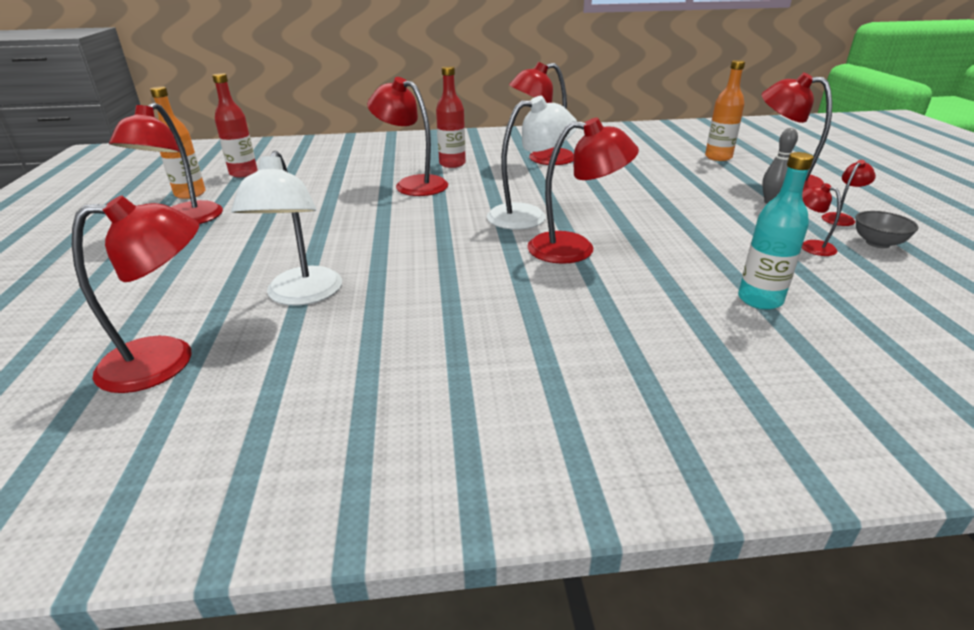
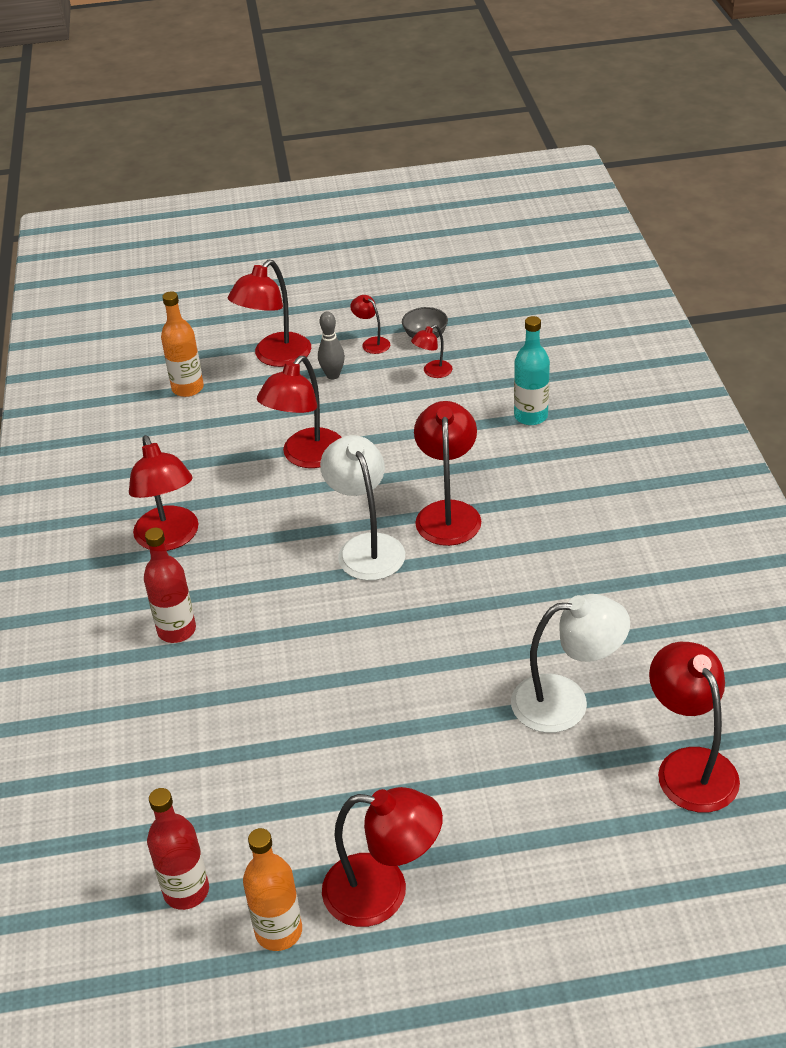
camera: 90 degrees left, 10 degrees up
red lamp [367,77,448,196] -> red lamp moved to [257,356,342,468]

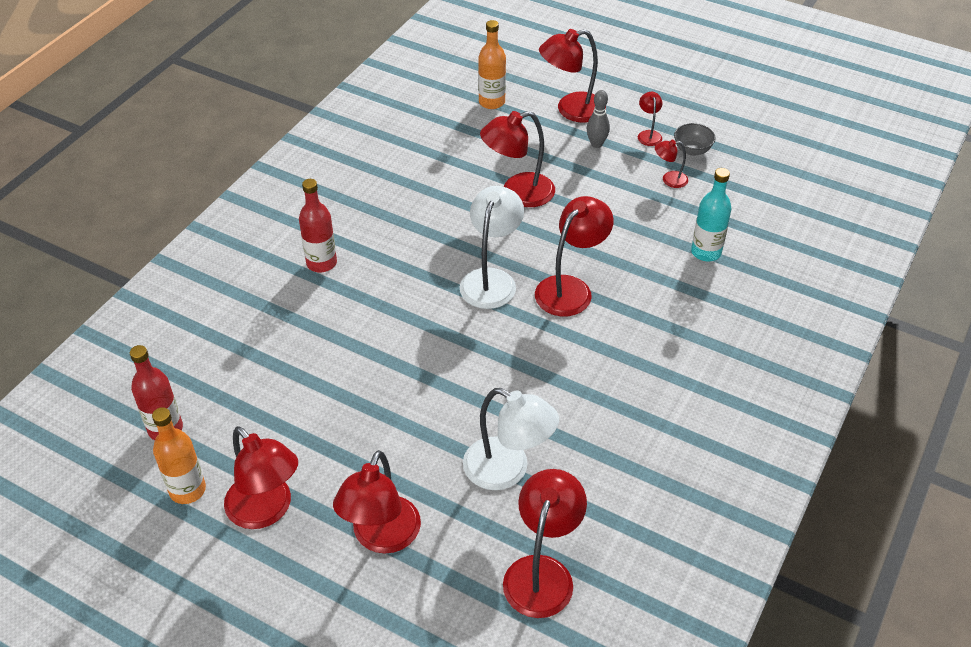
camera: 35 degrees right, 5 degrees up
red lamp [129,435,198,551] -> red lamp moved to [333,450,421,554]

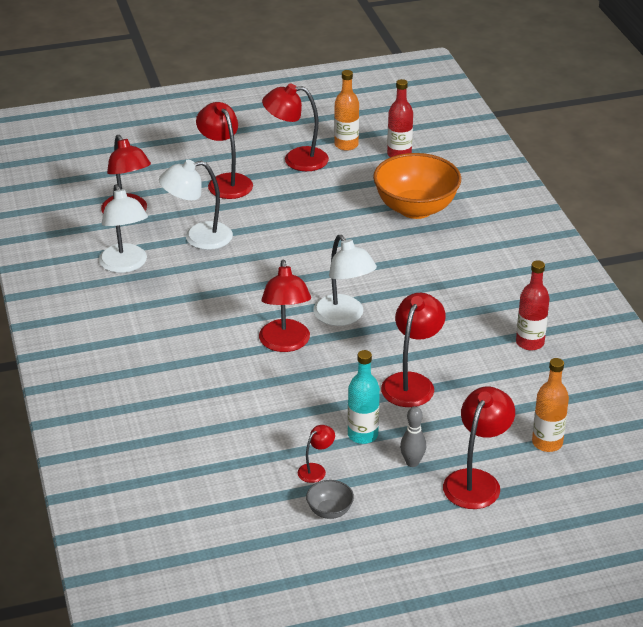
camera: 135 degrees right, 10 degrees down
red bottle [299,179,337,272] -> red bottle moved to [516,260,549,350]
red lamp [638,92,663,146] -> none
turquoise bottle [691,168,732,261] -> turquoise bottle moved to [348,350,380,444]
none -> white lamp [99,184,148,273]
none -> orange bowl [373,153,461,219]

